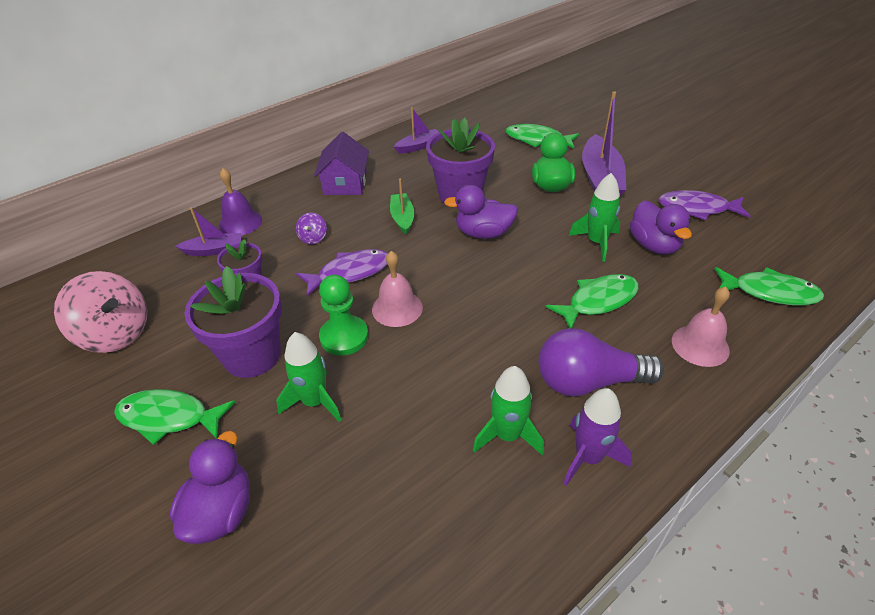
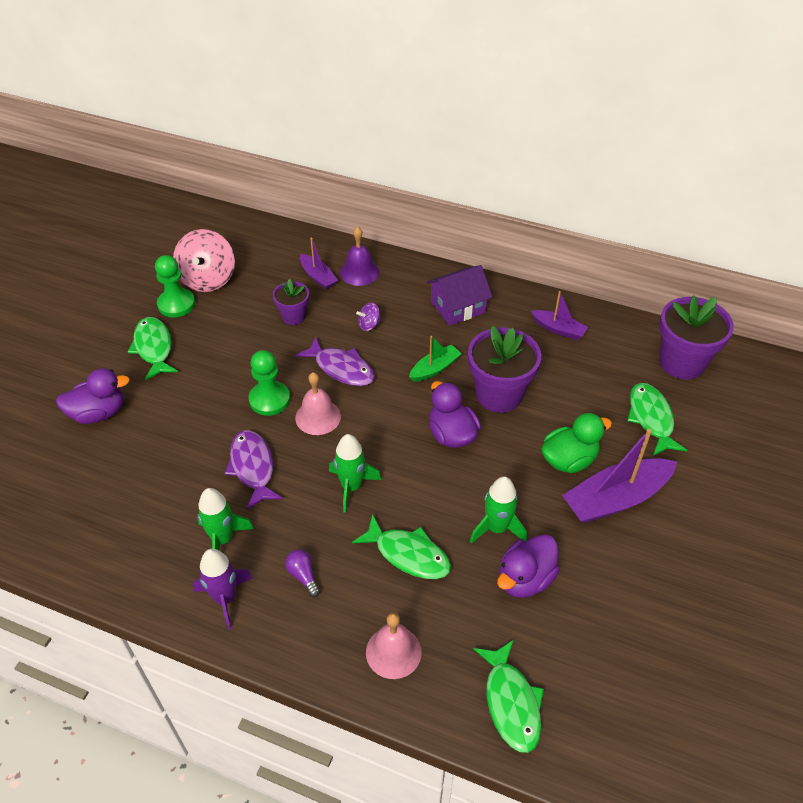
camera: 60 degrees right, 5 degrees up
purple flower pot [185,266,282,378] -> purple flower pot moved to [659,295,734,379]
green rocket [276,332,342,423] -> green rocket moved to [329,434,381,513]
purple light bulb [538,328,664,397] -> purple light bulb [285,549,320,597], size x0.45
purple fish [658,190,750,220] -> purple fish moved to [225,430,283,509]
none -> green pawn [155,255,195,318]

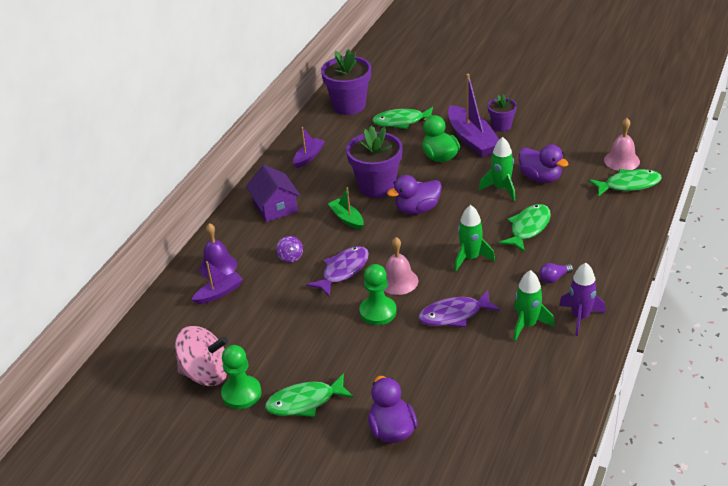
camera: 85 degrees left, 10 degrees down
purple flower pot [273,279,309,325] -> purple flower pot moved to [488,94,517,132]
pink bell [366,613,422,679] -> pink bell moved to [604,118,640,171]

